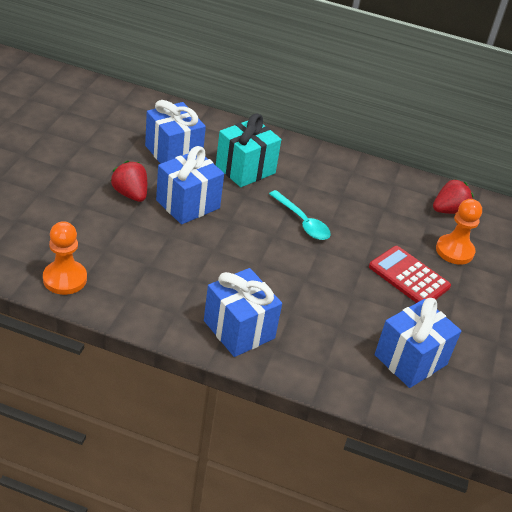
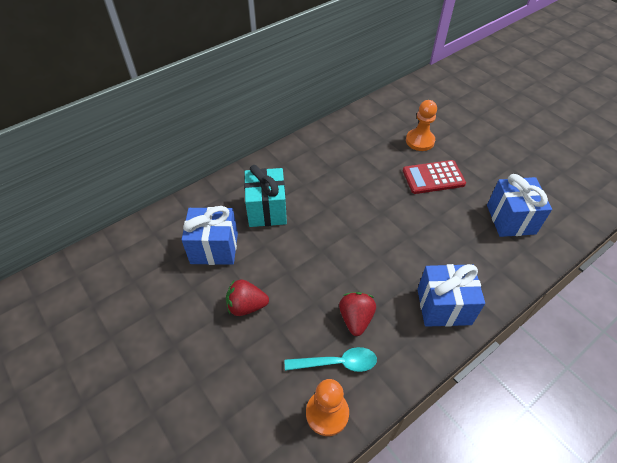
camera: 50 degrees left, 10 degrees up
blue gift [156,146,224,225] -> none
turquoise spoon [269,190,331,240] -> turquoise spoon moved to [285,347,377,372]
red strawberry [433,179,474,214] -> red strawberry moved to [339,292,376,336]

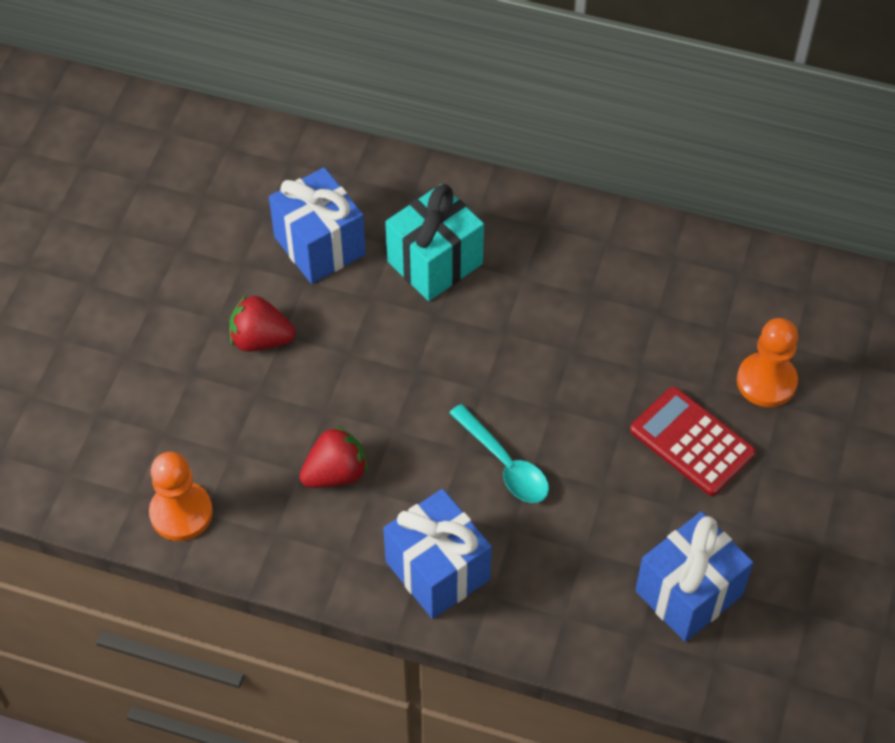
camera: 55 degrees right, 5 degrees up
red strawberry [226,279,269,316] -> red strawberry turned 45 degrees counterclockwise [229,294,296,352]
turquoise spoon [285,347,377,372] -> turquoise spoon moved to [449,404,549,503]

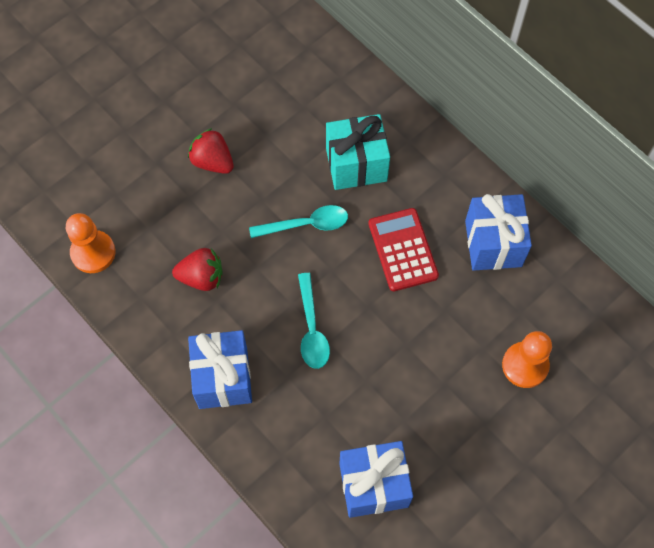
camera: 30 degrees right, 10 degrees up
blue gift [269,167,366,284] -> blue gift moved to [465,194,532,271]
red calculator [630,387,756,496] -> red calculator moved to [368,208,439,291]
none -> turquoise spoon [249,205,348,238]

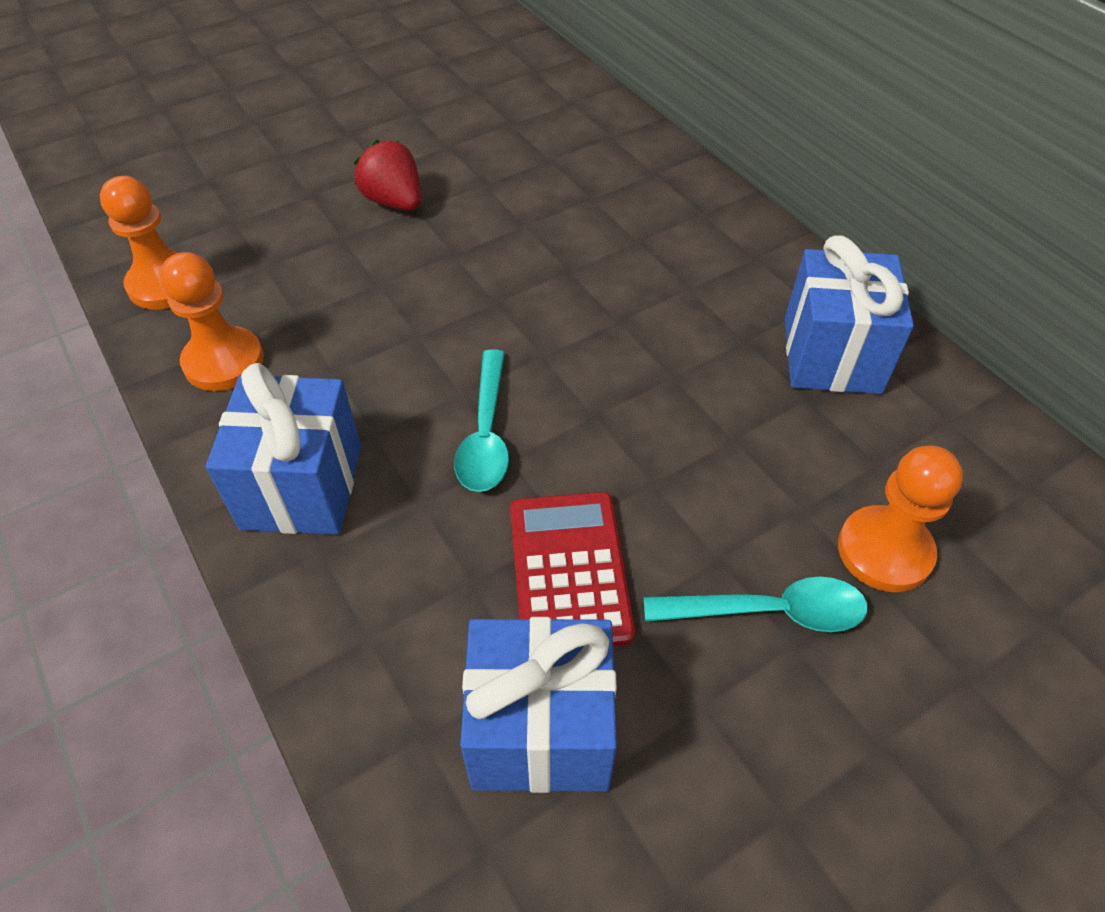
camera: 10 degrees right, 15 degrees down
red strawberry [172,248,222,291] -> none
turquoise spoon [249,205,348,238] -> turquoise spoon moved to [644,577,868,632]
turquoise gift [326,114,390,190] -> none
red calculator [368,208,439,291] -> red calculator moved to [510,492,635,647]
none -> orange pawn [160,252,264,391]

